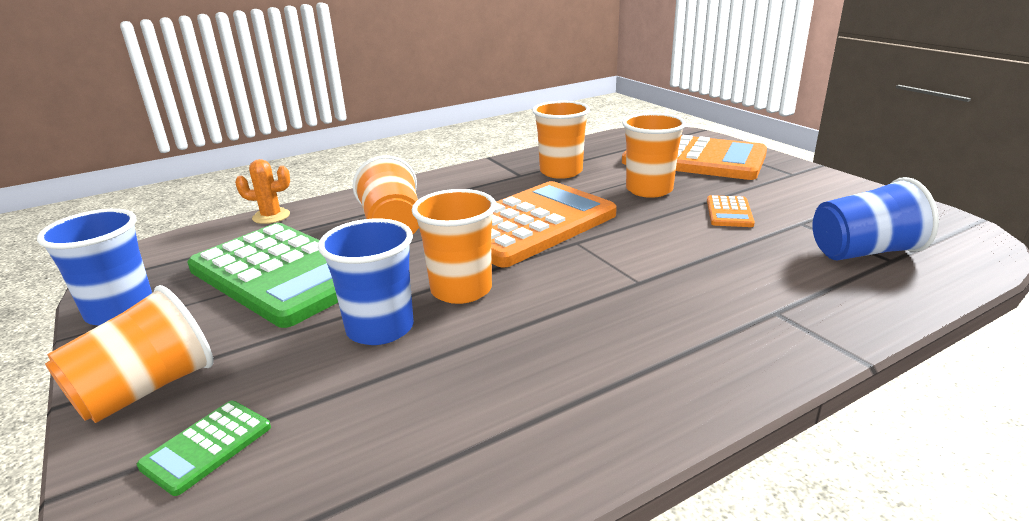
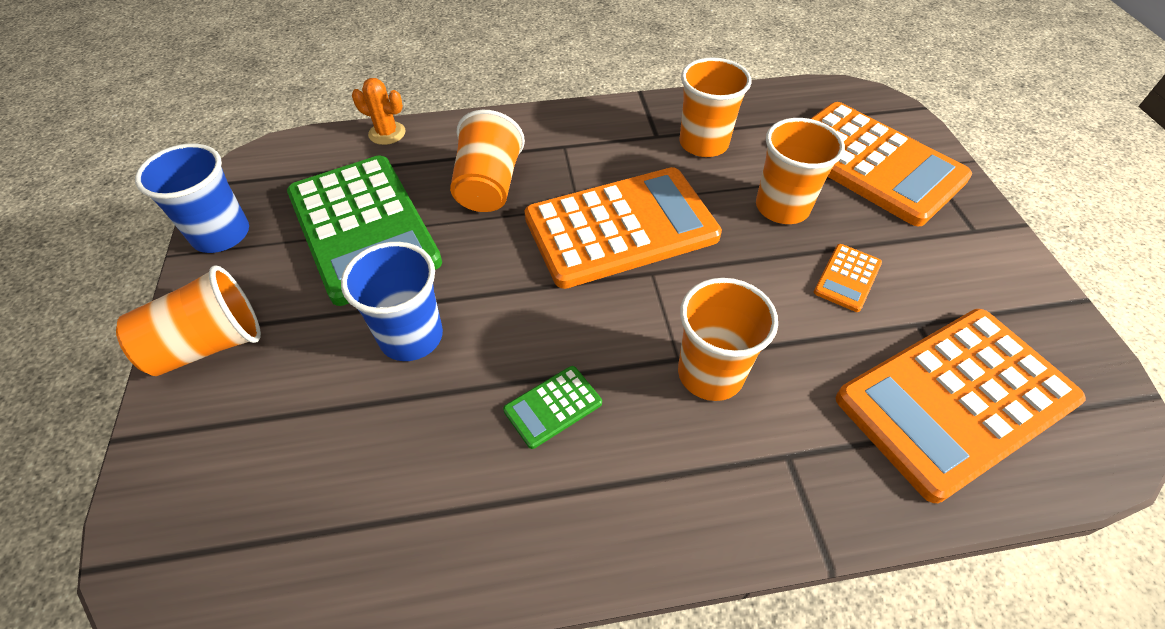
camera: 20 degrees right, 25 degrees up
green calculator [137,401,271,496] -> green calculator moved to [503,366,602,449]
orange cup [412,189,496,304] -> orange cup moved to [678,278,778,401]
blue cup [812,177,939,260] -> orange calculator [836,309,1085,503]

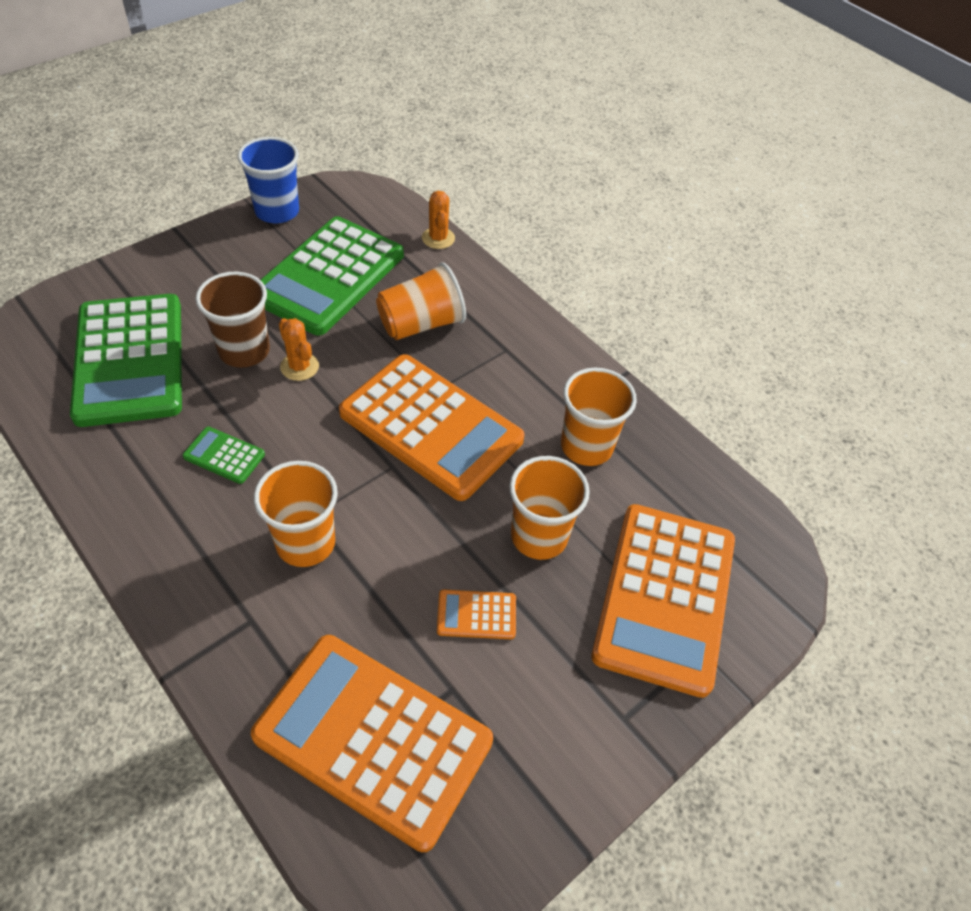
camera: 55 degrees right, 0 degrees up
orange cup [116,265,261,376] -> none
blue cup [341,242,443,361] -> brown cup [196,272,270,368]
none -> green calculator [70,294,182,427]
none -> orange cactus [279,318,319,381]

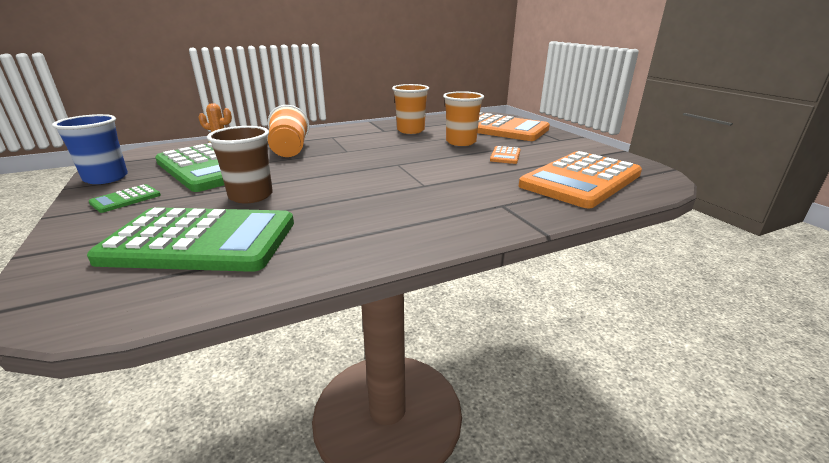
camera: 70 degrees left, 25 degrees down
green calculator [183,427,265,484] -> green calculator moved to [89,184,161,213]
orange cup [254,461,338,567] -> none
orange cactus [279,318,319,381] -> none
orange calculator [339,354,525,501] -> none

